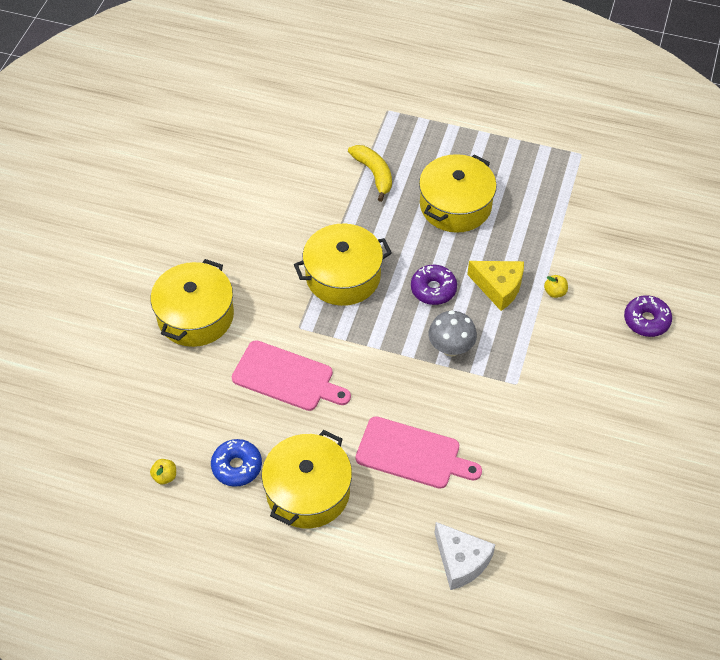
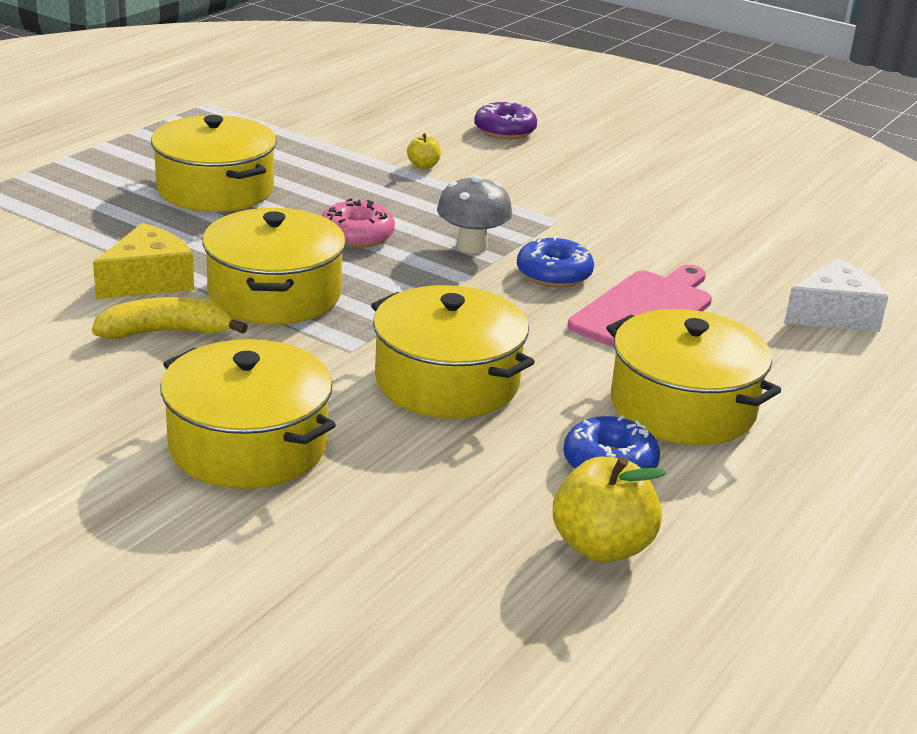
camera: 75 degrees left, 25 degrees down
yellow apple [150,459,176,484] -> yellow apple [553,456,666,563], size x2.01
pink cutting board [232,340,351,411] -> yellow pot [371,285,535,419]
yellow banana [348,145,392,202] -> yellow banana moved to [92,297,248,339]
purple donut [411,265,457,305] -> pink donut [322,198,395,248]
yellow cheese [467,261,524,311] -> yellow cheese moved to [93,223,194,299]
none -> blue donut [517,236,594,288]

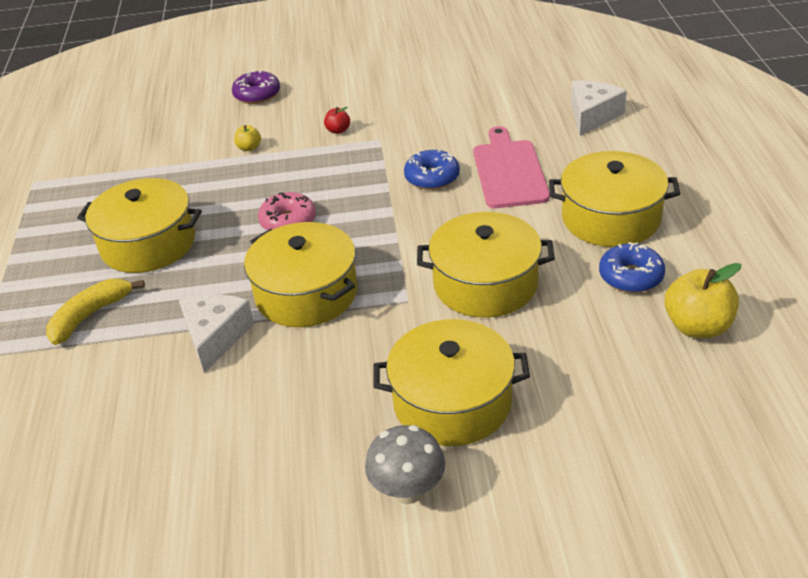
camera: 35 degrees left, 10 degrees up
yellow banana [92,297,248,339] -> yellow banana moved to [46,279,145,345]
yellow cheese [93,223,194,299] -> white cheese [179,295,254,373]
grey mushroom [437,175,512,254] -> grey mushroom moved to [365,425,445,504]
none -> red apple [324,107,350,134]

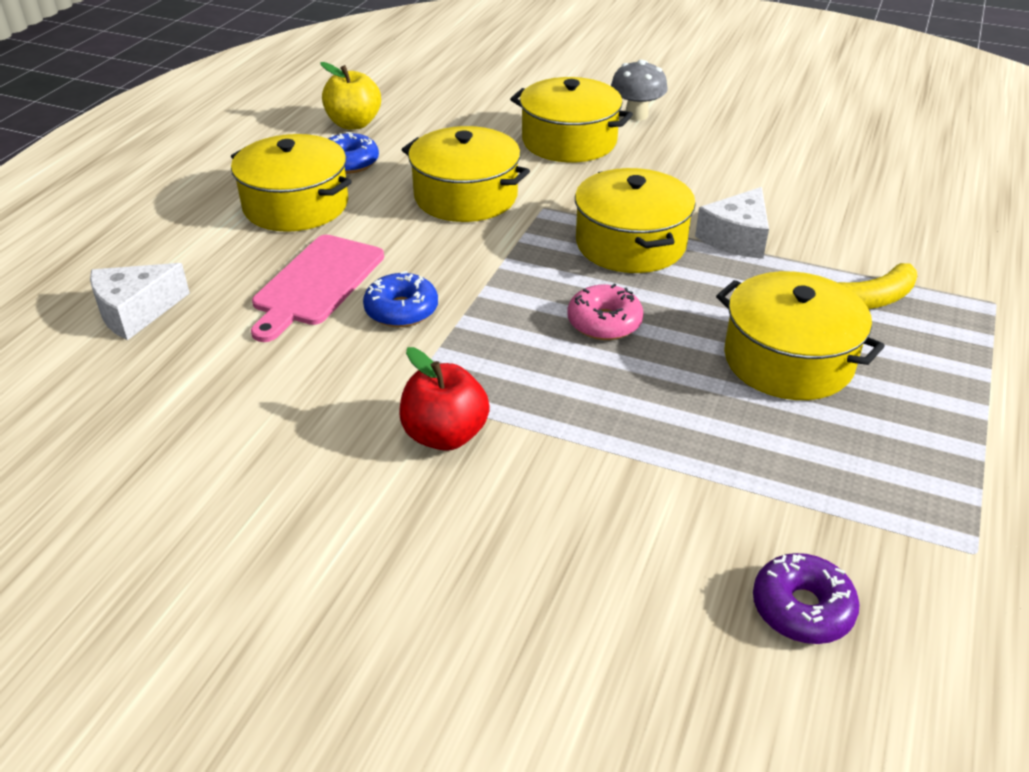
camera: 155 degrees left, 0 degrees up
purple donut [232,70,280,104] -> purple donut moved to [753,553,860,644]
yellow apple [234,125,261,151] -> none
red apple [324,107,350,134] -> red apple [399,347,490,451], size x2.01

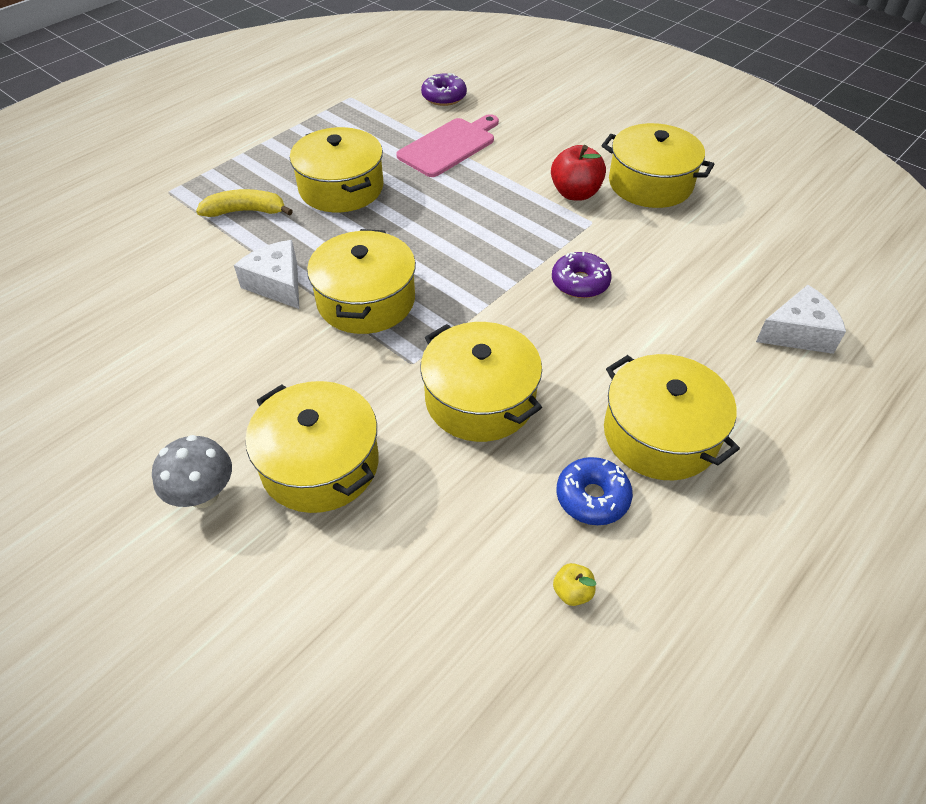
camera: 160 degrees left, 10 degrees up
pink cutting board [251,235,384,342] -> pink cutting board moved to [396,114,499,177]
yellow apple [320,62,381,130] -> yellow apple [553,563,596,606], size x0.50
blue donut [363,271,438,327] -> purple donut [552,252,612,298]
pink donut [568,284,644,340] -> none
white cheese [695,187,769,259] -> white cheese turned 90 degrees counterclockwise [234,240,299,309]
none -> yellow pot [601,123,714,208]

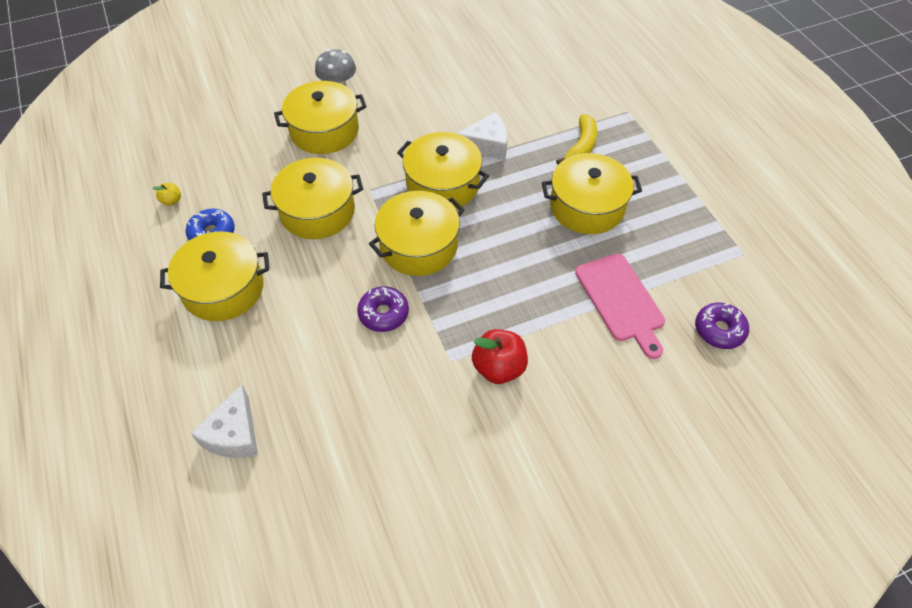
camera: 115 degrees right, 5 degrees up
yellow pot [601,123,714,208] -> yellow pot moved to [369,191,465,276]

